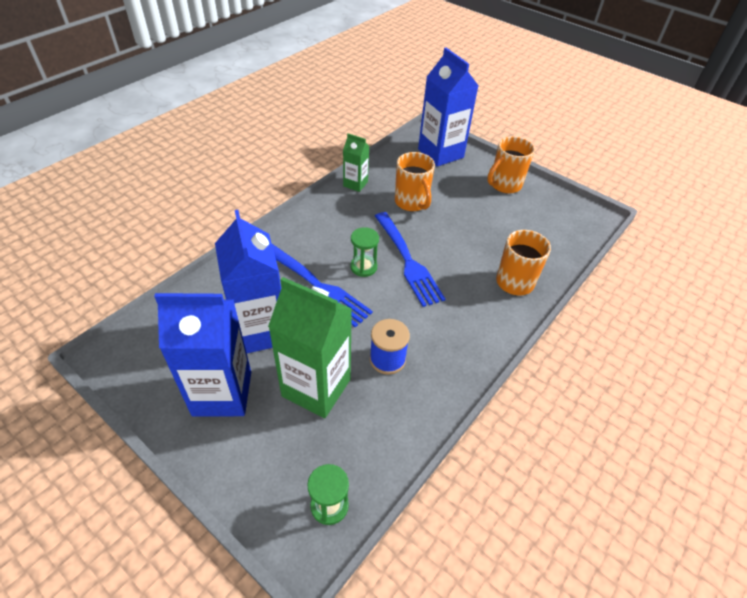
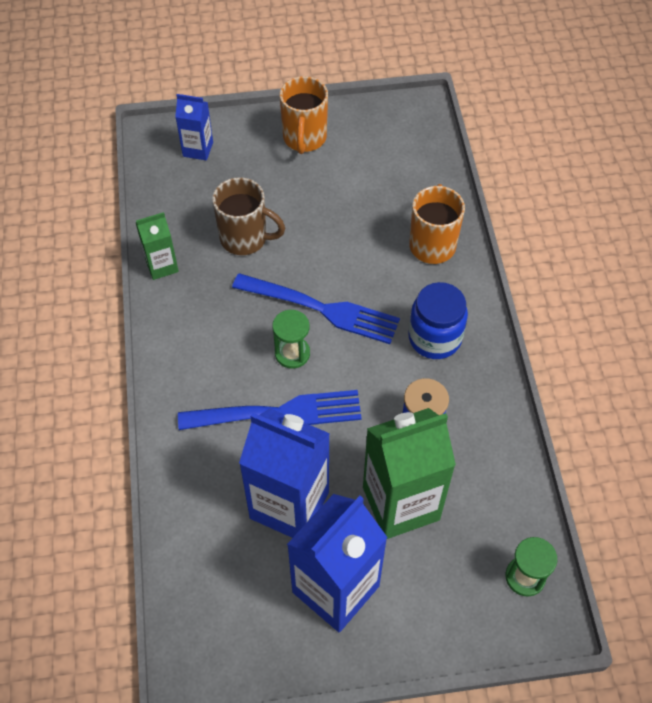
camera: 45 degrees left, 10 degrees up
orange mug [395,152,435,211] -> brown mug [212,177,285,255]
blue carton [418,48,478,167] -> blue carton [175,94,213,160], size x0.51
none -> blue jar [409,282,468,359]

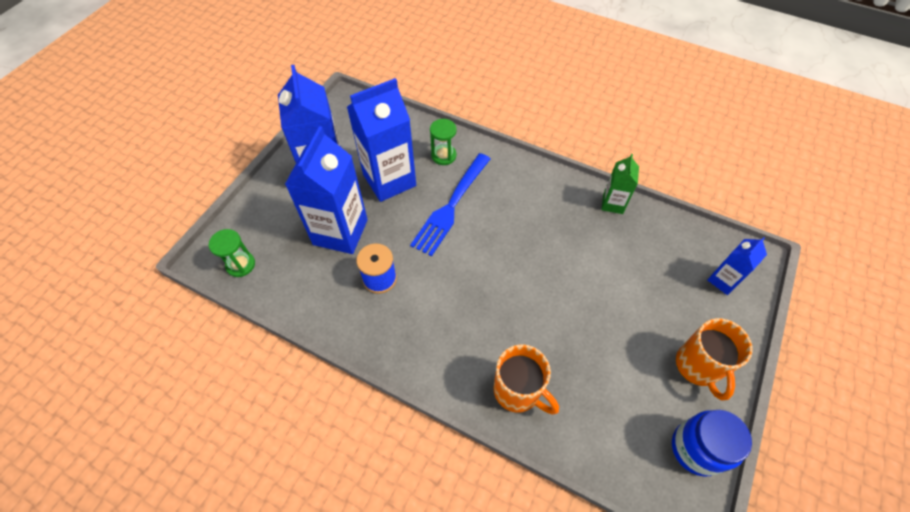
camera: 125 degrees right, 0 degrees up
brown mug [212,177,285,255] -> none
blue fork [232,273,400,344] -> none
green hourglass [272,310,310,369] -> green hourglass moved to [430,119,457,165]
orange mug [280,76,328,154] -> orange mug turned 135 degrees counterclockwise [676,318,753,401]
green carton [363,408,456,539] -> blue carton [285,126,368,254]
blue jar [409,282,468,359] -> blue jar moved to [672,410,752,477]

